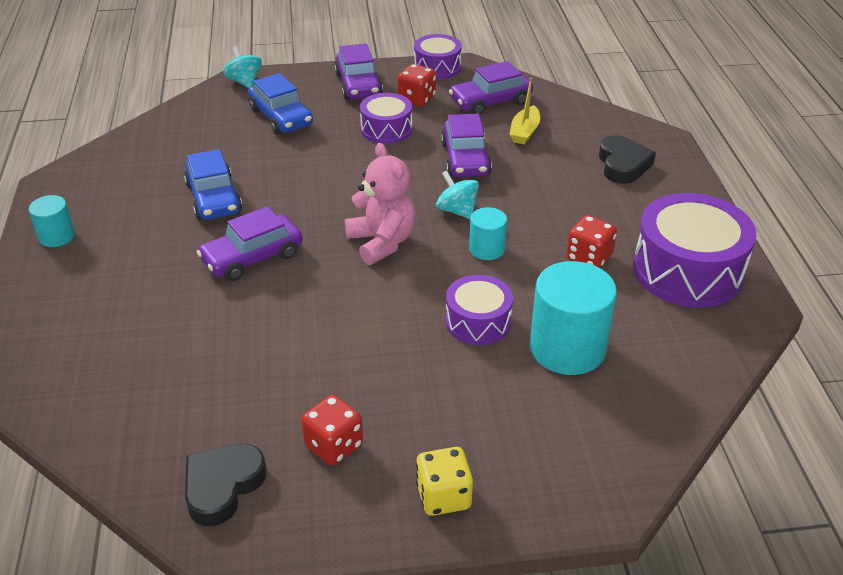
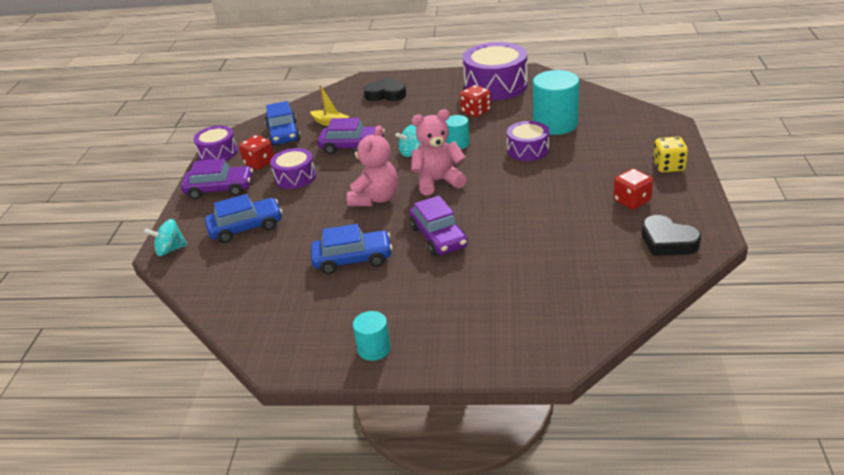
camera: 75 degrees left, 5 degrees down
purple car [449,61,533,115] -> blue car [265,101,301,146]
none -> pink teddy bear [347,126,398,206]

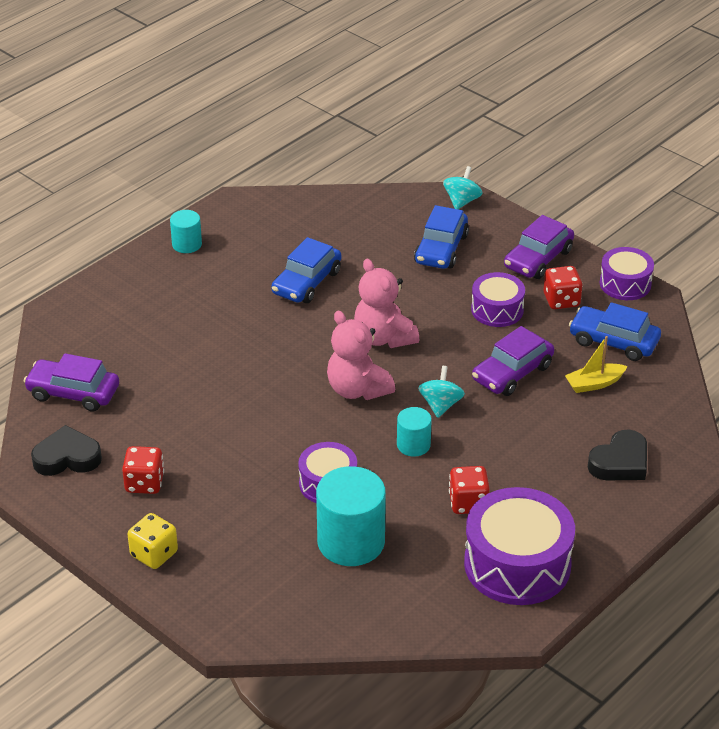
camera: 125 degrees right, 5 degrees up
purple car [409,196,468,256] -> purple car moved to [24,353,119,411]
pink teddy bear [411,109,467,195] -> pink teddy bear turned 120 degrees clockwise [327,311,395,400]

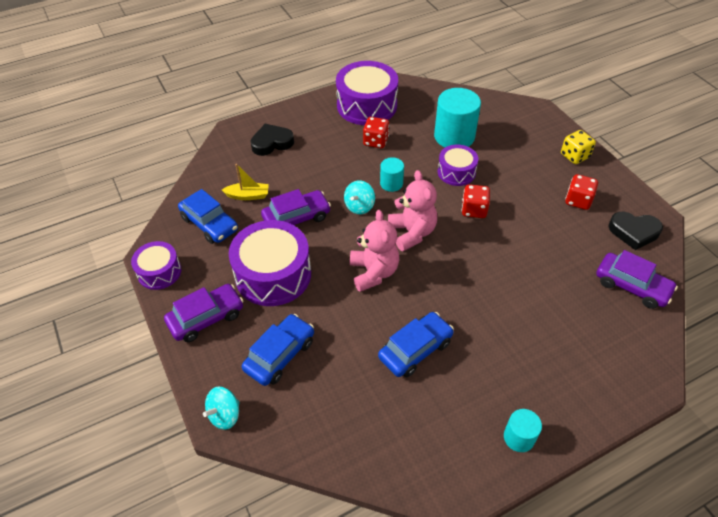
camera: 160 degrees left, 10 degrees up
purple drum [471,272,525,327] -> purple drum [229,220,311,306], size x1.75
red dice [544,266,583,309] -> red dice moved to [462,184,490,218]

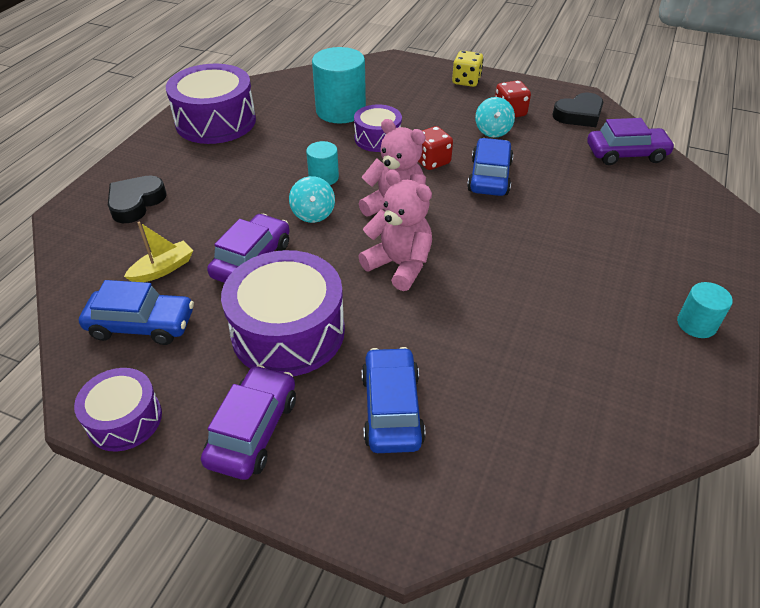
camera: 40 degrees left, 5 degrees down
turquoise spinning top [203,386,240,430] -> turquoise spinning top moved to [475,97,515,138]
red dice [363,117,389,148] -> none
blue car [378,312,454,377] -> blue car moved to [467,138,514,196]

